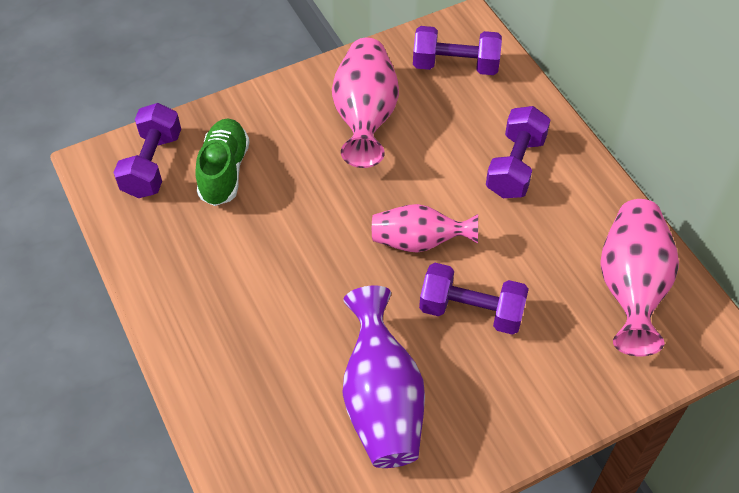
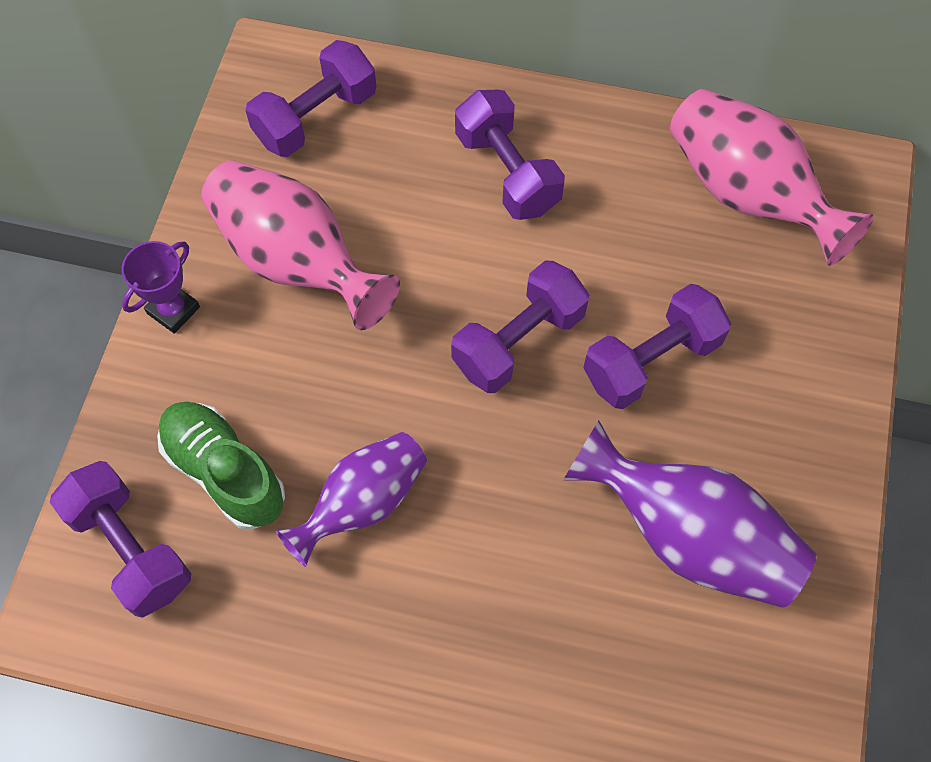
camera: 50 degrees left, 10 degrees up
pink vase [372,204,478,253] -> purple dumbbell [451,260,590,393]
none -> purple trophy [122,241,200,334]
none -> purple vase [276,432,427,567]

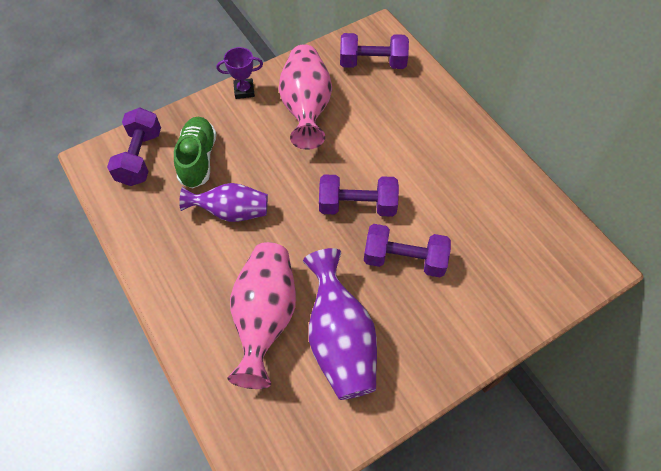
camera: 45 degrees right, 5 degrees down
purple dumbbell [455,90,565,220] -> none
pink vase [670,89,874,266] -> pink vase moved to [227,242,296,389]

